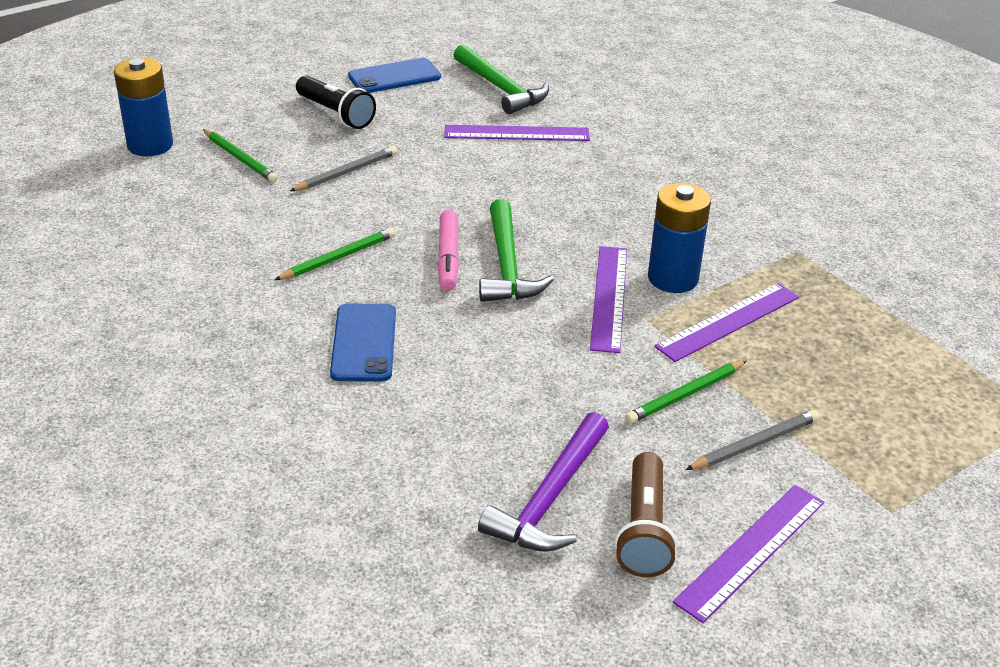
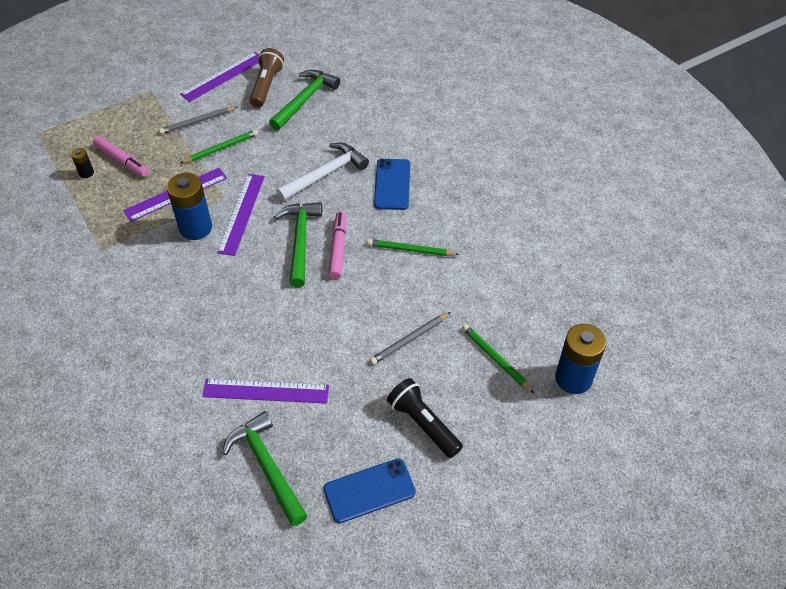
camera: 175 degrees left, 15 degrees up
green pencil [274,228,396,280] -> green pencil turned 45 degrees clockwise [367,239,460,256]
purple hammer [478,412,609,552] -> green hammer [269,70,340,130]
none -> black battery [71,148,94,178]
none -> pink marker [93,136,149,177]
none -> white hammer [276,143,369,201]

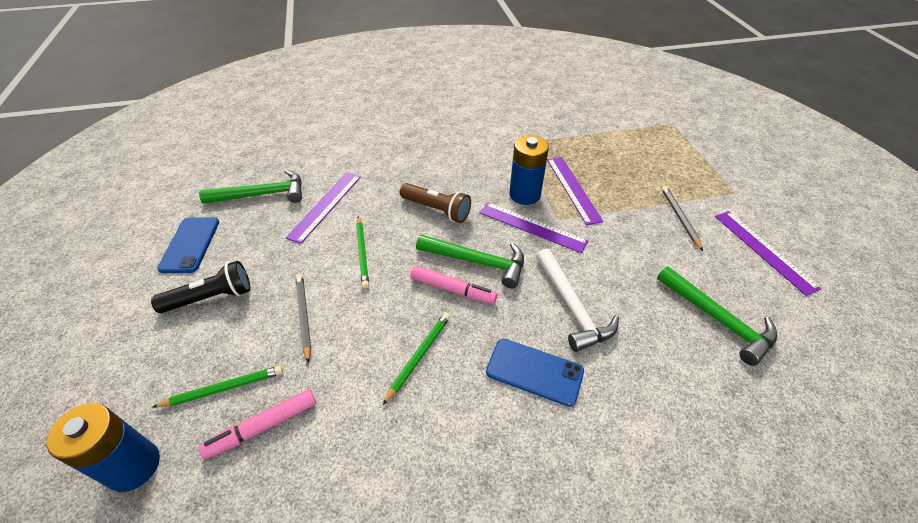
camera: 110 degrees right, 5 degrees down
black battery [71,148,94,178] -> none
pink marker [93,136,149,177] -> pink marker moved to [199,389,316,459]
green pencil [181,130,258,163] -> green pencil moved to [356,216,369,289]
brown flashlight [250,48,284,108] -> brown flashlight moved to [400,183,471,223]

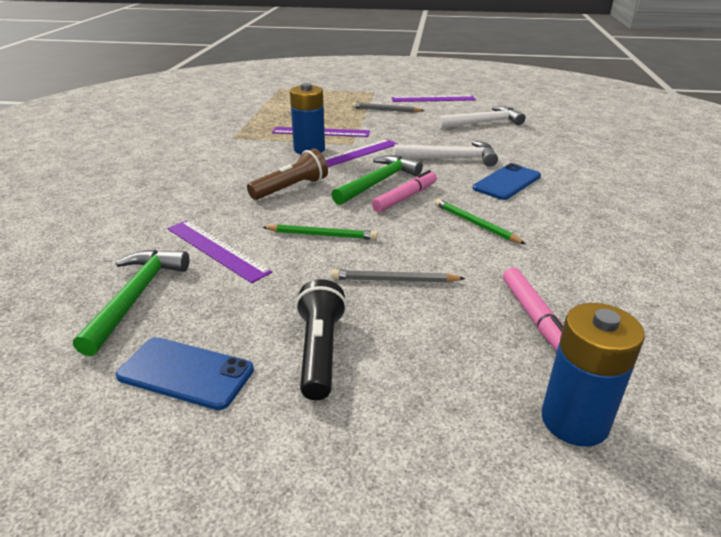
camera: 70 degrees left, 15 degrees down
green pencil [153,366,283,408] -> none
green hammer [657,266,777,366] -> white hammer [437,106,526,129]

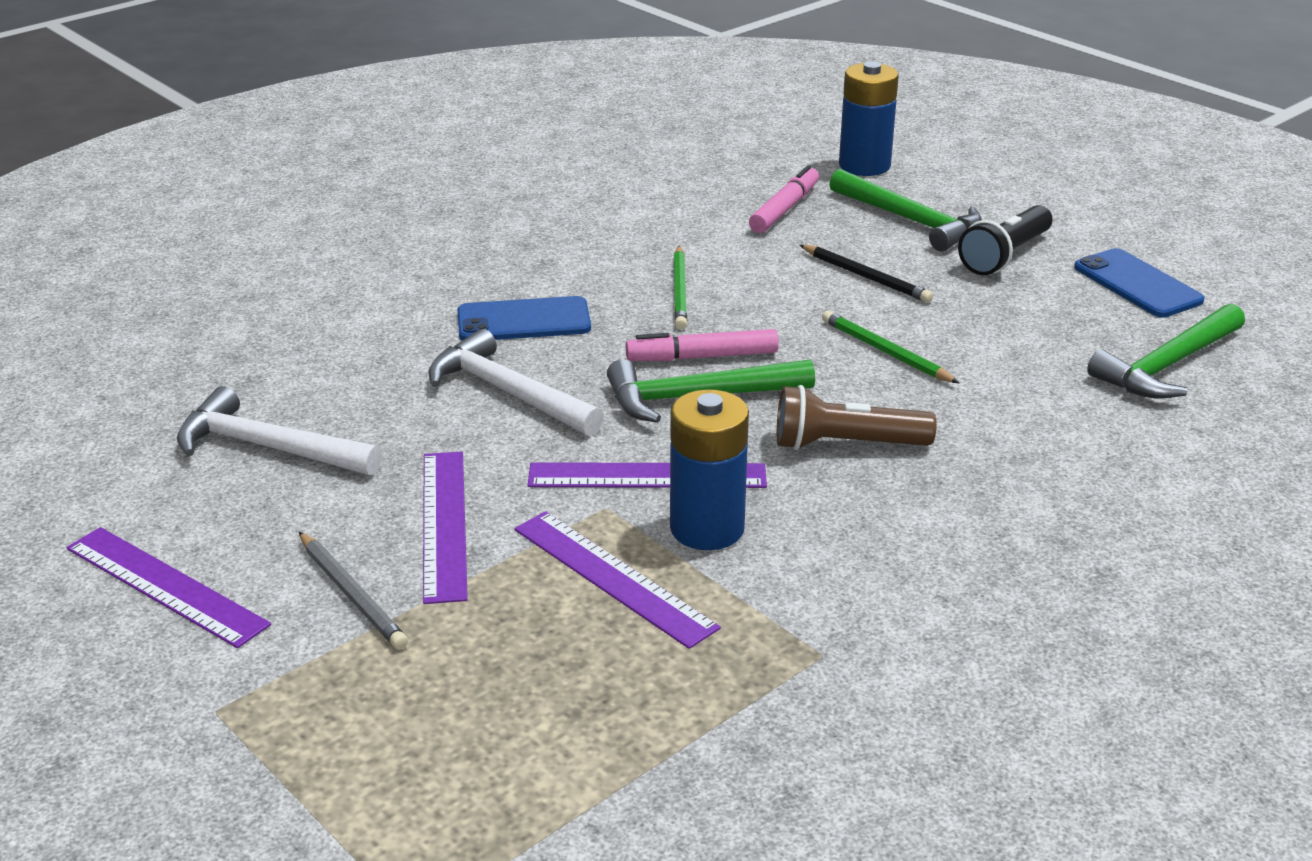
camera: 140 degrees left, 0 degrees up
purple ruler [167,220,272,283] -> purple ruler moved to [423,451,468,604]
grey pencil [331,270,465,283] -> black pencil [800,245,933,303]
none -> green hammer [830,169,982,251]

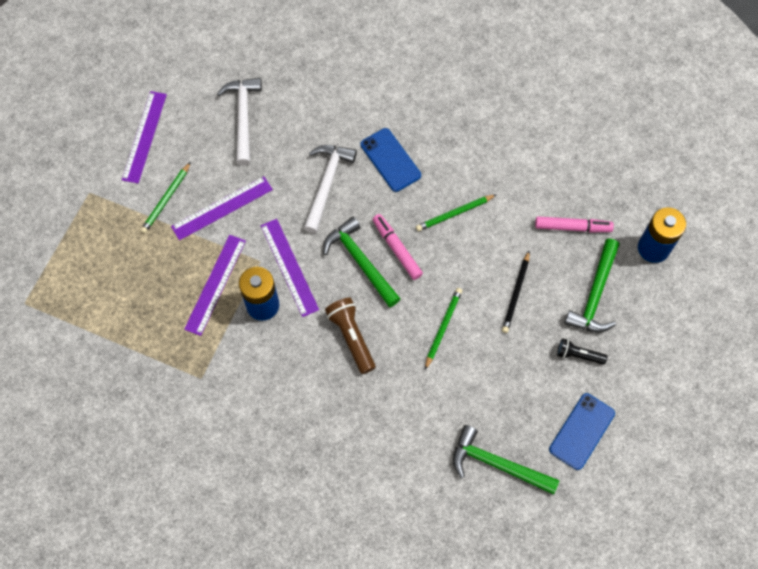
camera: 65 degrees right, 35 degrees up
grey pencil [299,532,408,649] -> green pencil [140,162,191,234]
black flashlight [958,205,1052,275] -> black flashlight [557,338,607,365], size x0.64

